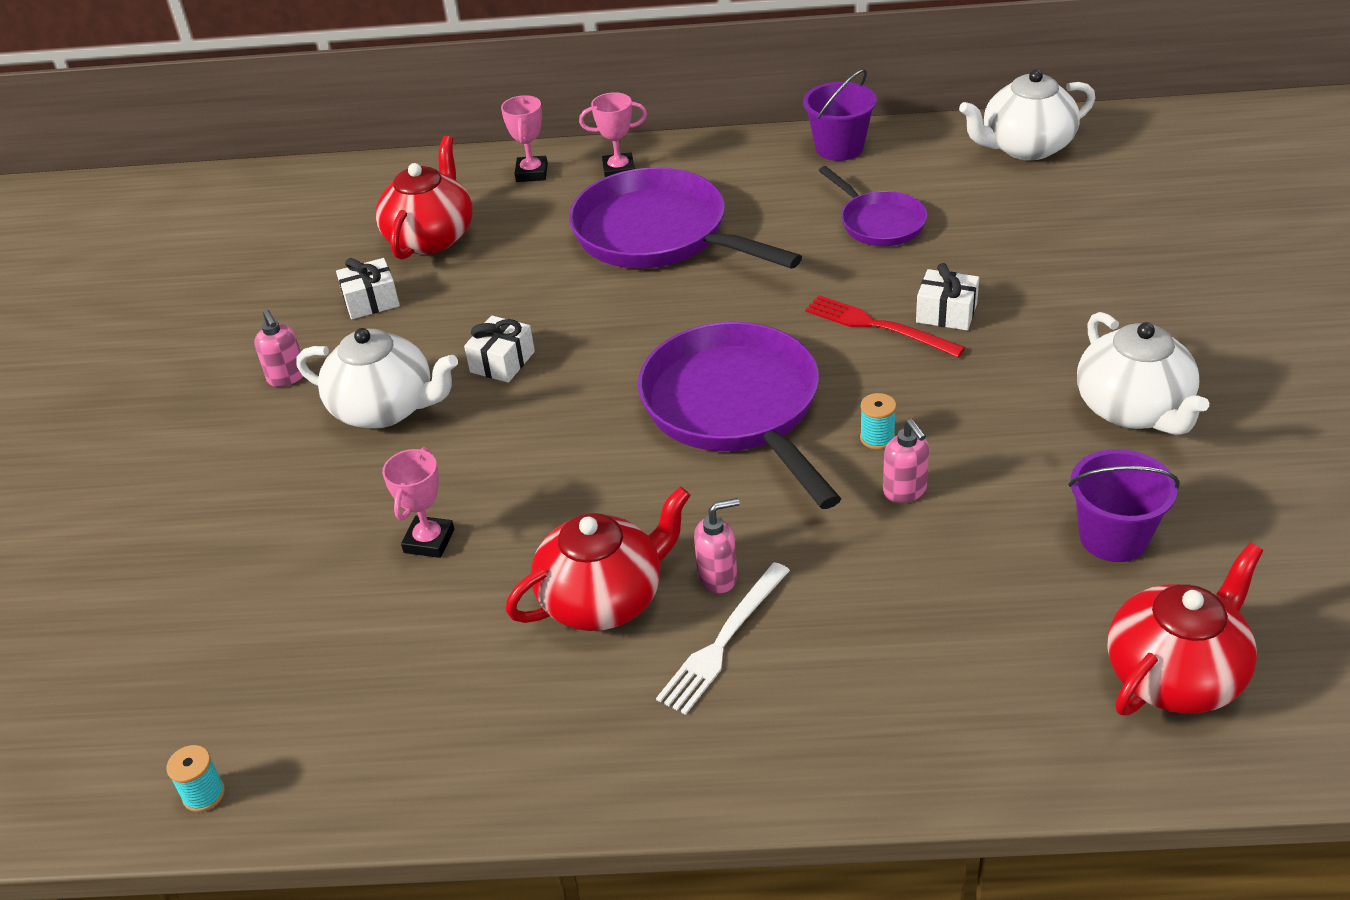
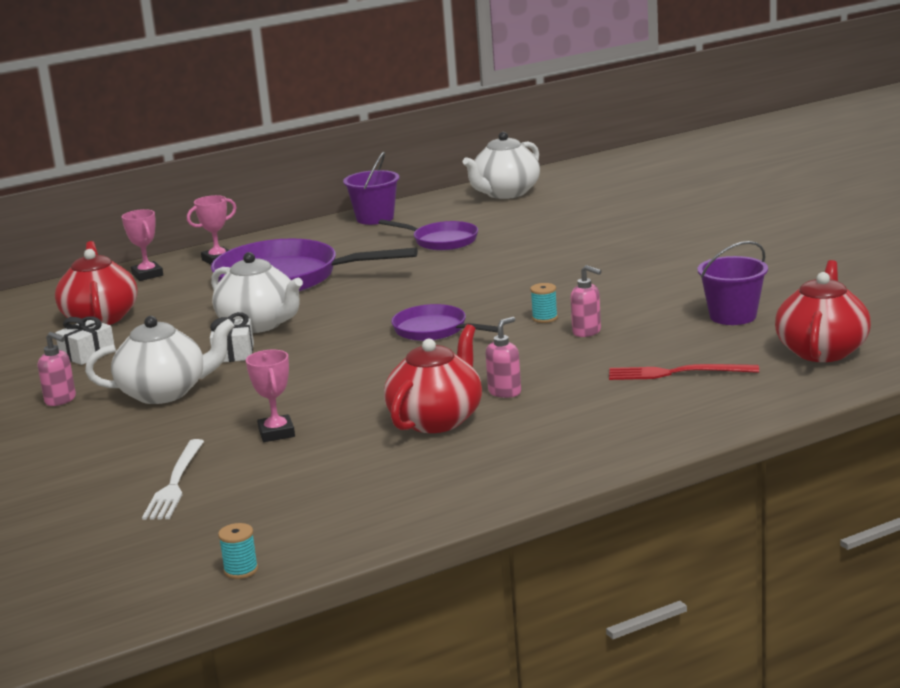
camera: 30 degrees left, 20 degrees down
purple pan [638,322,841,509] -> purple pan [391,304,498,341], size x0.54
white fork [656,562,790,715] -> white fork moved to [142,439,204,520]
red fork [805,295,965,357] -> red fork moved to [609,364,759,380]
white gift [916,263,979,330] -> none
white teapot [1077,312,1209,435] -> white teapot moved to [211,252,303,333]

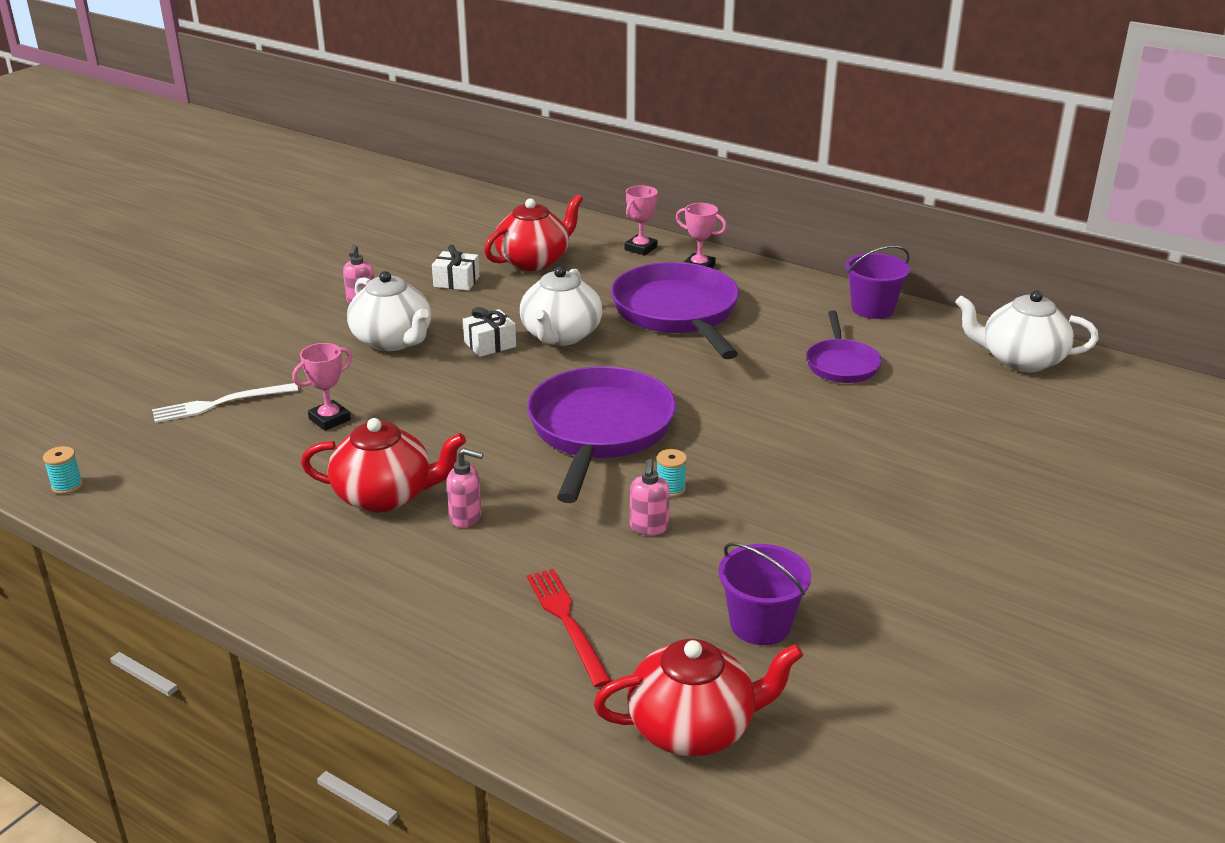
camera: 60 degrees right, 10 degrees up
purple pan [391,304,498,341] -> purple pan [527,366,676,503], size x1.85

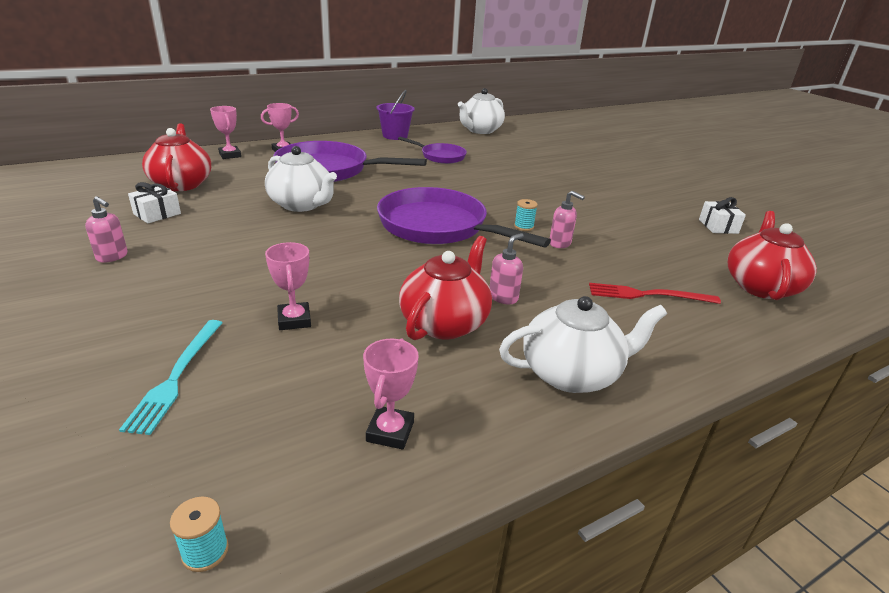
camera: 65 degrees left, 0 degrees up
white fork [152,383,298,423] -> turquoise fork [119,320,222,435]
white teapot [347,271,431,351] -> white teapot moved to [499,296,667,393]
white gift [463,307,516,357] -> white gift moved to [699,197,746,234]
purple bucket [718,542,811,645] -> none
none -> pink trophy [363,338,419,450]

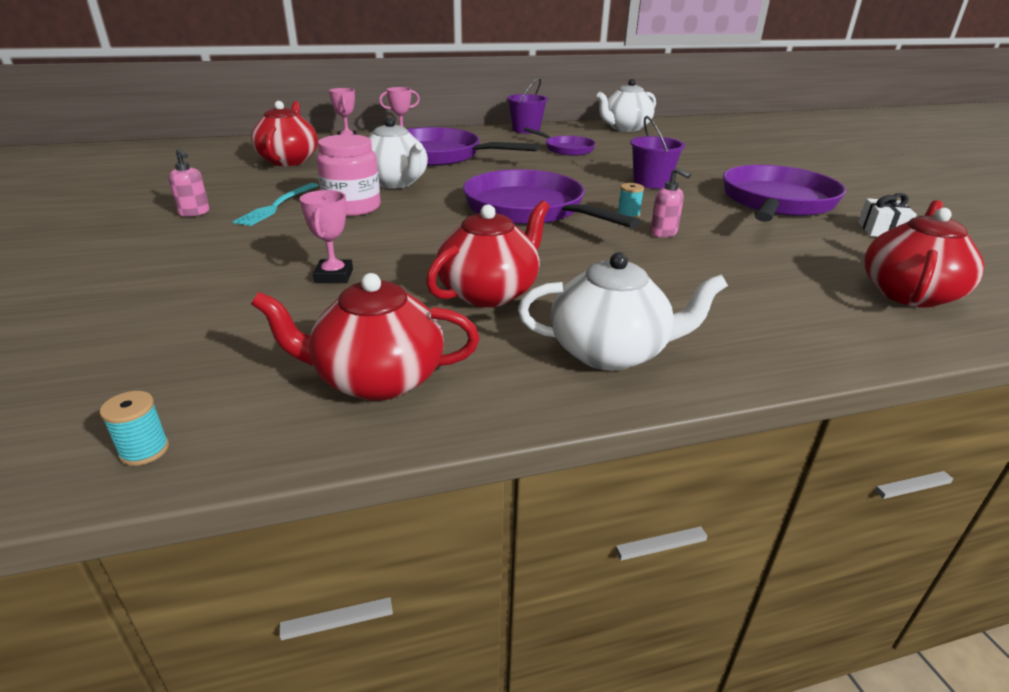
camera: 15 degrees right, 0 degrees up
turquoise fork [119,320,222,435] -> turquoise fork moved to [232,183,319,226]
white gift [128,182,181,223] -> none
pink trophy [363,338,419,450] -> red teapot [251,273,479,401]
pink soap dispenser [490,233,524,304] -> none
red fork [589,283,721,304] -> none
none -> pink jar [316,134,381,216]
none -> purple bucket [630,116,685,189]
none -> purple pan [723,165,846,222]

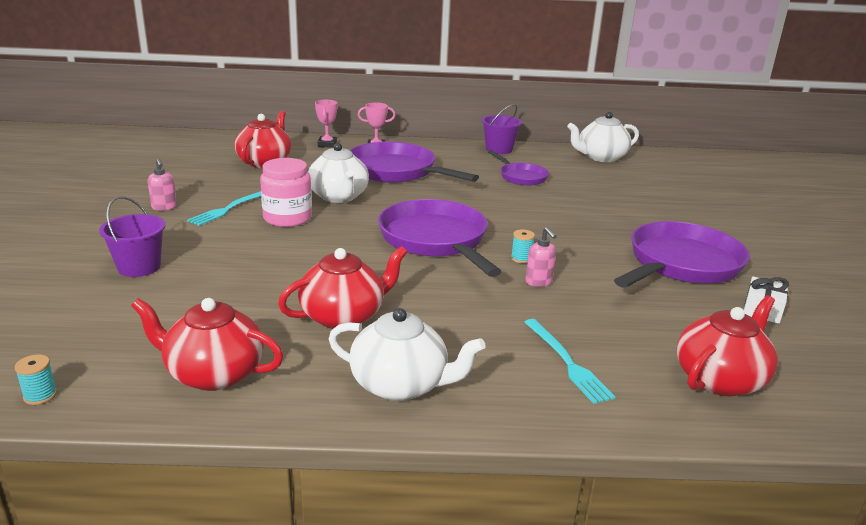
camera: 15 degrees right, 5 degrees down
pink trophy [300,190,353,283] -> none
purple bucket [630,116,685,189] -> purple bucket moved to [99,196,165,277]
none -> turquoise fork [524,319,615,404]

